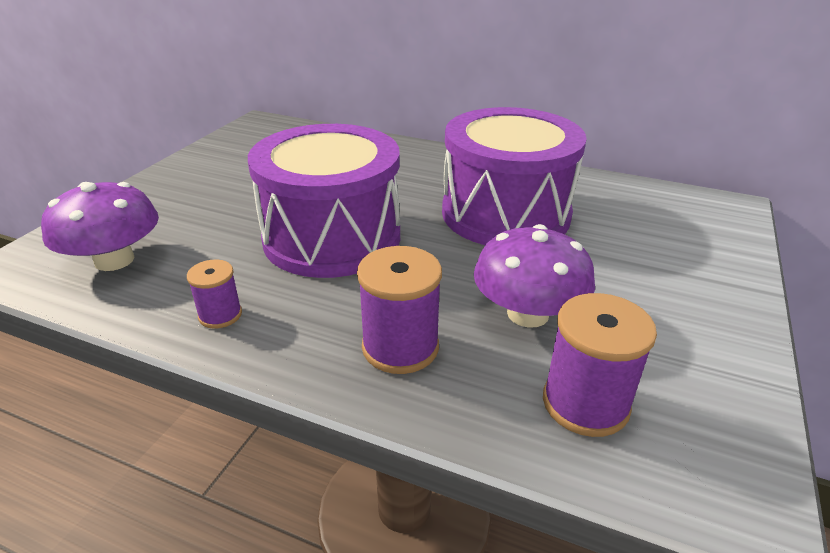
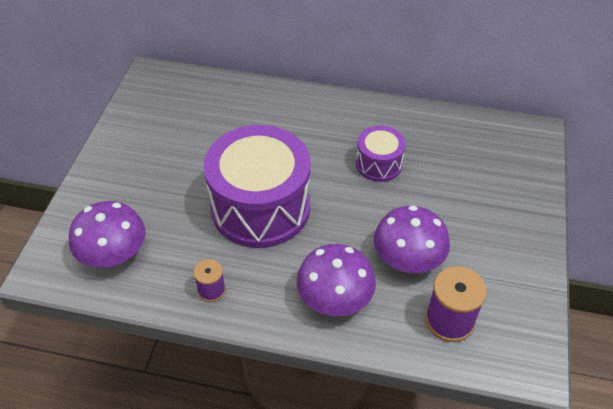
camera: 10 degrees left, 15 degrees up
purple spool [357,246,442,374] -> purple mushroom [297,244,376,316]
purple drum [442,107,587,245] -> purple drum [356,126,406,182], size x0.49

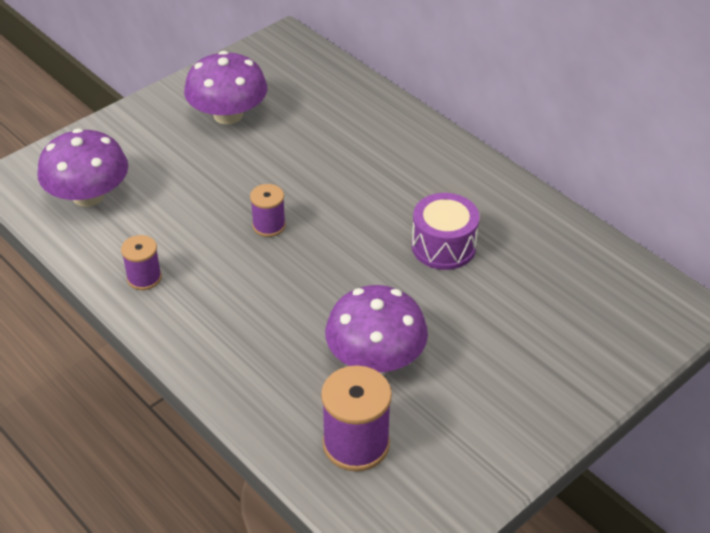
camera: 35 degrees right, 5 degrees down
purple drum [204,125,311,248] -> purple spool [250,184,286,237]
purple mushroom [297,244,376,316] -> purple mushroom moved to [184,51,267,125]

